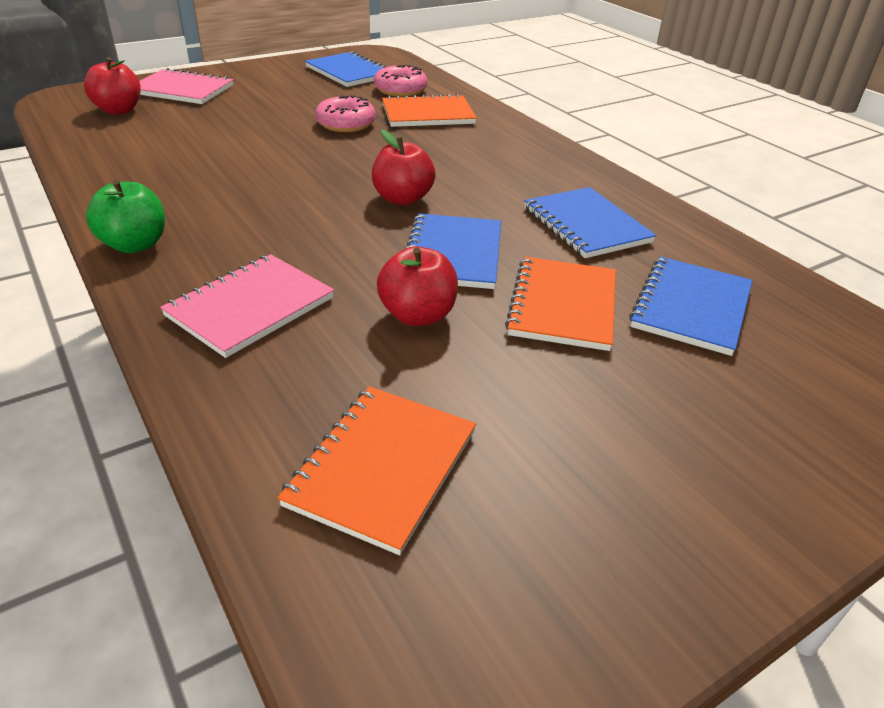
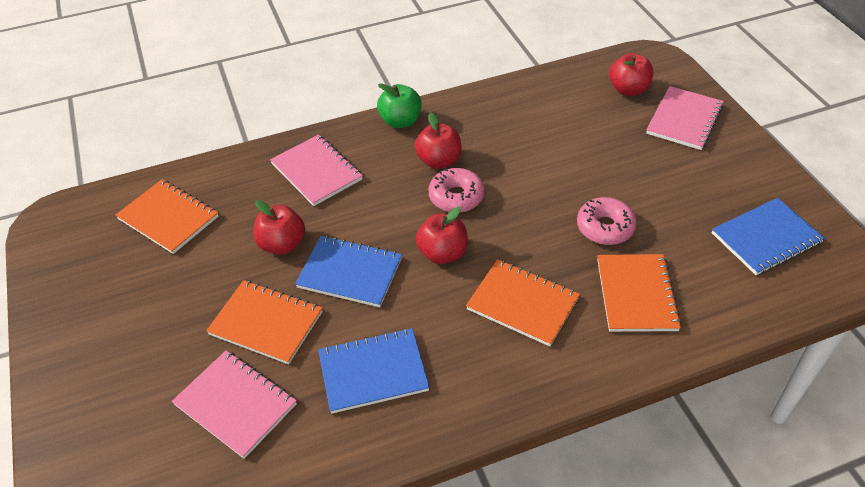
camera: 105 degrees right, 10 degrees up
pink donut [374,65,427,97] -> pink donut moved to [429,168,485,213]
blue notebook [629,256,753,356] -> pink notebook [172,350,297,459]
none -> red apple [415,112,461,169]
none -> orange notebook [466,259,580,346]

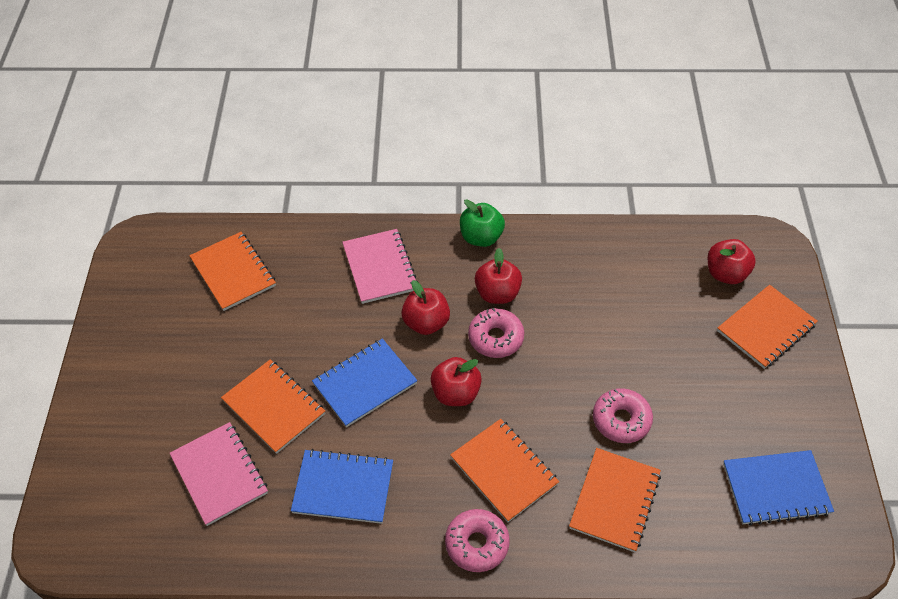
camera: 20 degrees right, 5 degrees up
red apple [253,200,305,255] -> red apple moved to [401,280,450,335]
blue notebook [295,236,402,307] -> blue notebook turned 75 degrees counterclockwise [312,338,418,427]
pink notebook [646,86,724,150] -> orange notebook [717,285,818,369]
none -> pink donut [445,509,510,572]

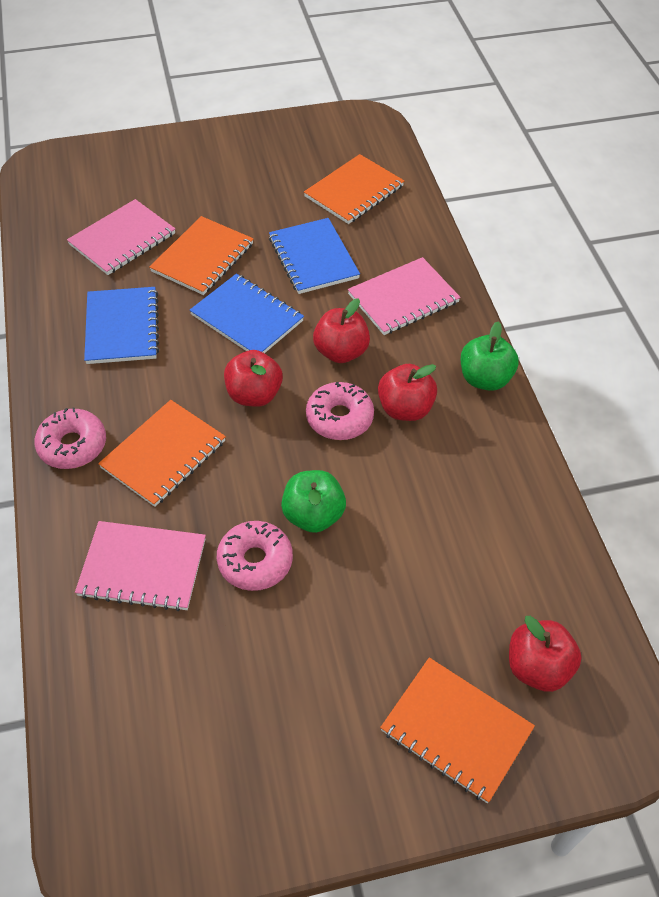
camera: 75 degrees right, 0 degrees up
orange notebook [569,448,661,552] -> pink notebook [75,521,206,611]
blue notebook [723,450,834,526] -> blue notebook moved to [269,218,360,294]
none -> green apple [281,470,346,533]

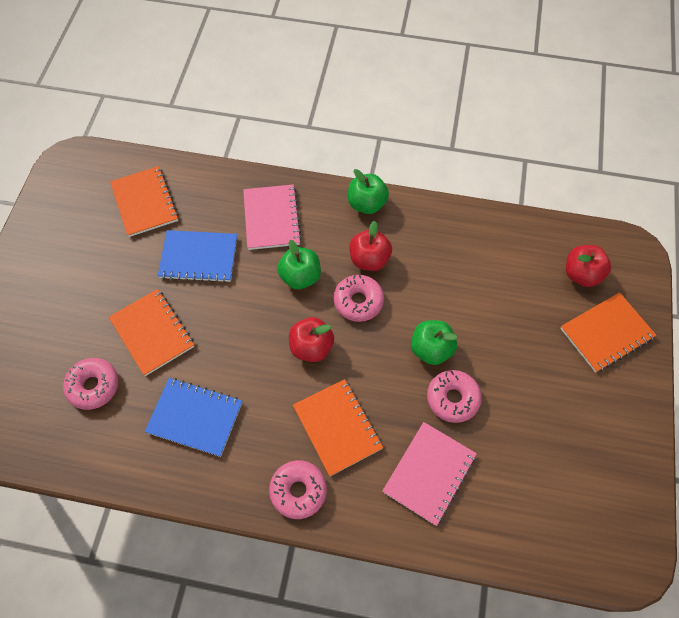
camera: 65 degrees left, 10 degrees up
pink notebook [67,199,175,275] -> pink donut [63,358,118,410]
blue notebook [190,274,304,353] -> none
red apple [313,298,370,363] -> green apple [277,240,321,289]

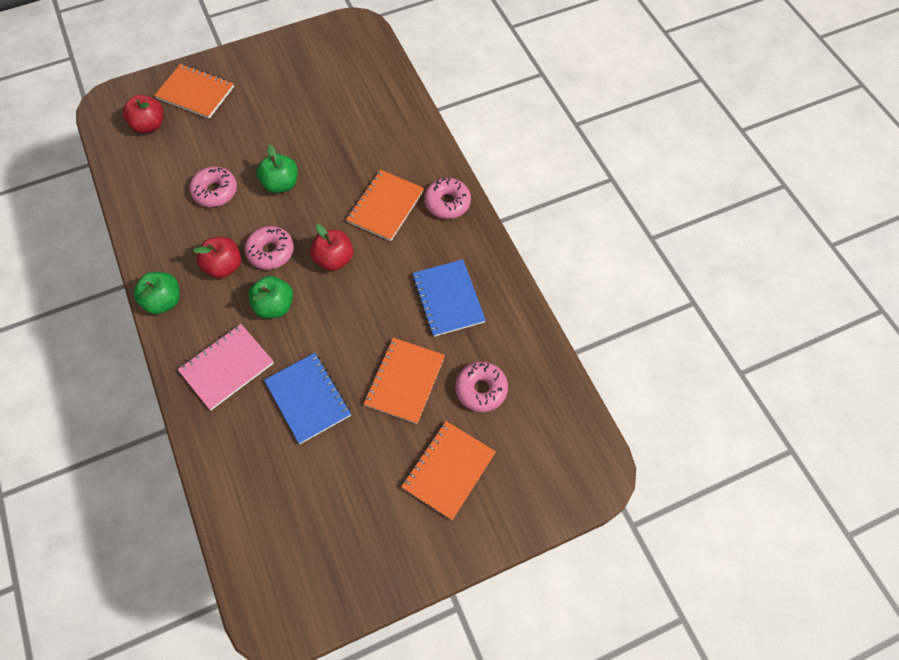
camera: 125 degrees left, 0 degrees up
orange notebook [110,166,179,237] -> orange notebook moved to [401,421,496,520]
pink notebook [382,422,477,526] -> none
pink donut [427,370,482,423] -> pink donut moved to [189,166,237,207]

